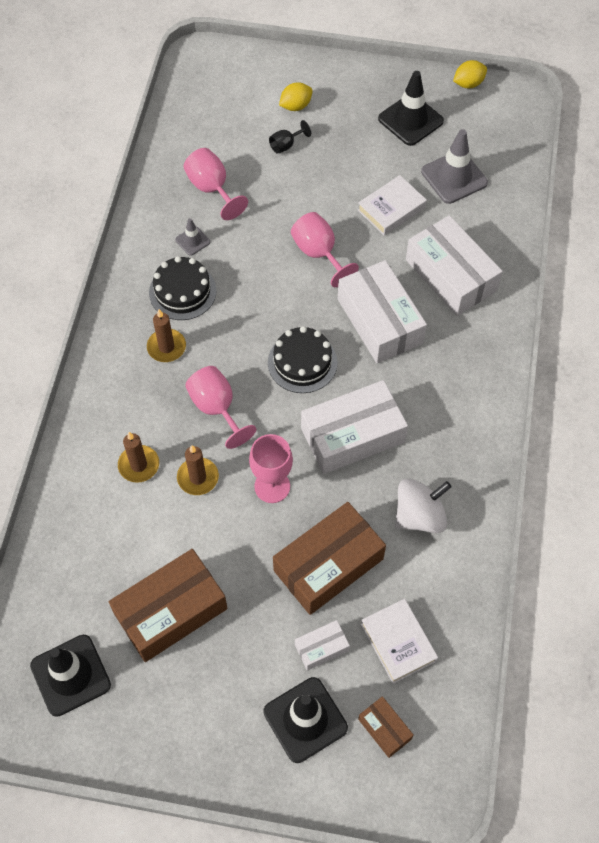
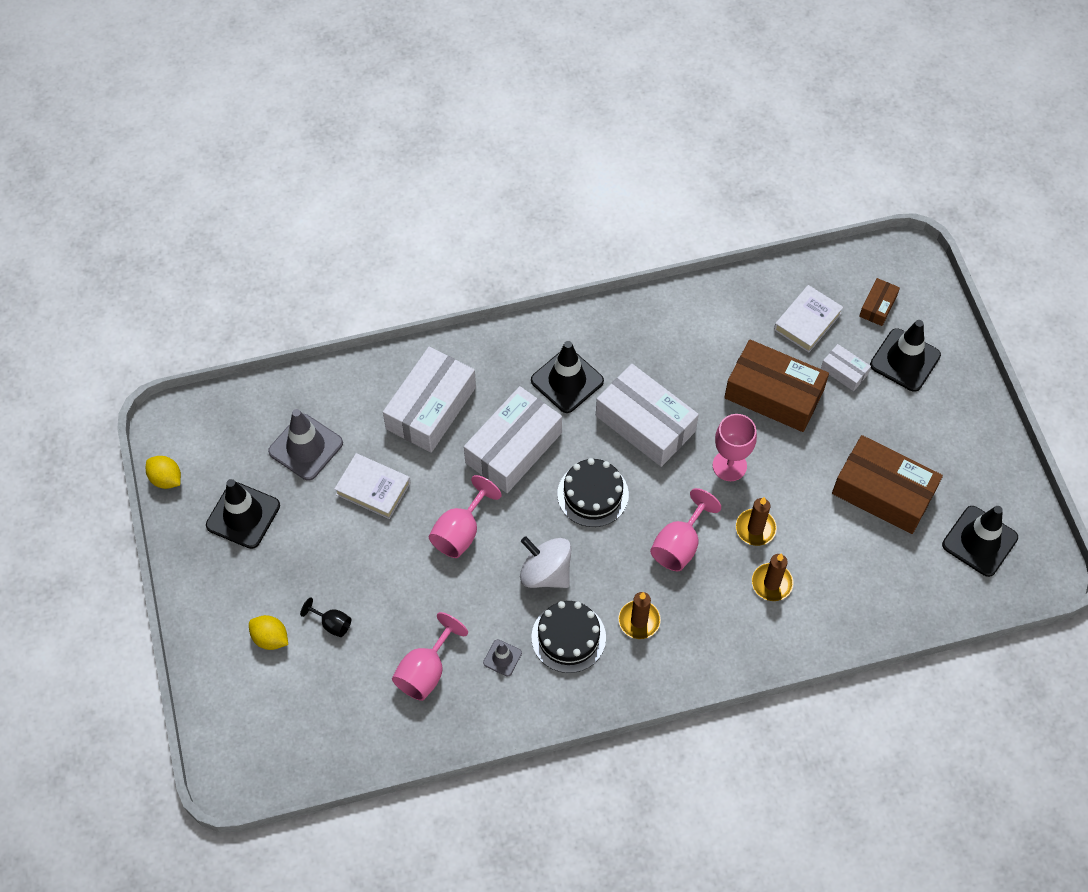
camera: 115 degrees left, 0 degrees up
white spinning top [395,479,451,533] -> white spinning top moved to [520,536,571,588]
none -> black traffic cone [531,341,604,413]

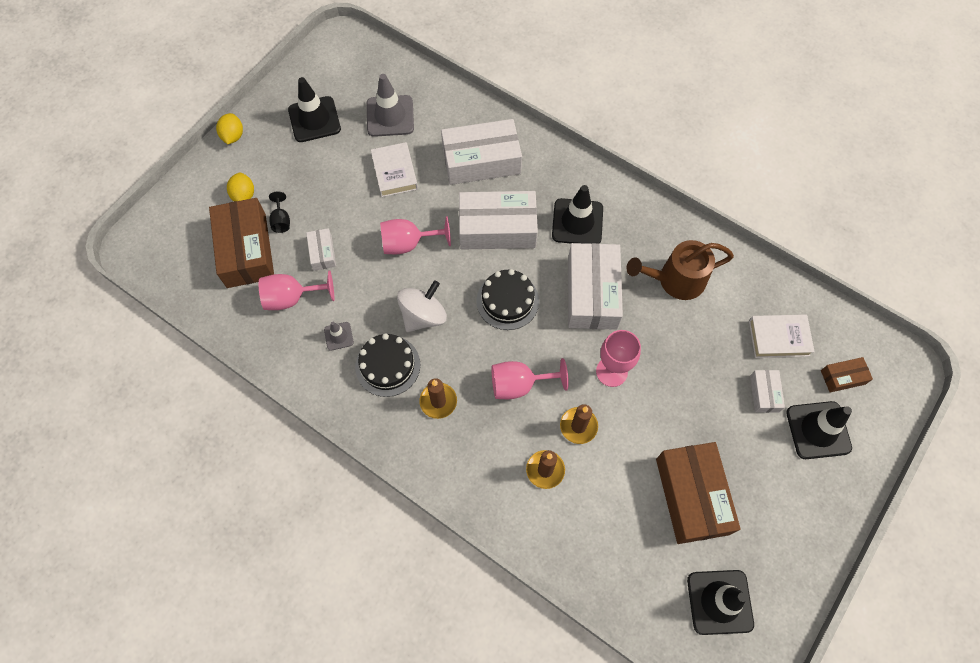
camera: 50 degrees right, 5 degrees up
yellow lemon [146,456,181,489] -> yellow lemon moved to [216,113,243,144]
white spinning top [520,536,571,588] -> white spinning top turned 45 degrees clockwise [397,280,447,332]
brown box [724,339,829,432] -> brown box moved to [209,198,274,288]
none -> white box [306,228,336,271]
none -> brown watering can [627,240,734,300]

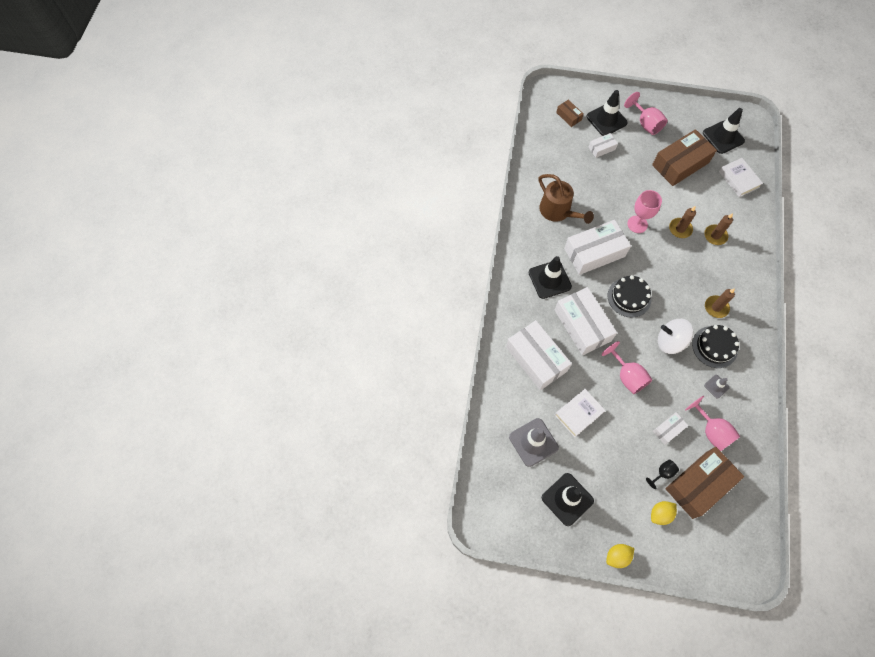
camera: 115 degrees left, 0 degrees up
pink goblet [491,358,569,399] -> pink goblet moved to [624,92,667,135]
white book [749,314,815,358] -> white book moved to [719,158,763,197]

